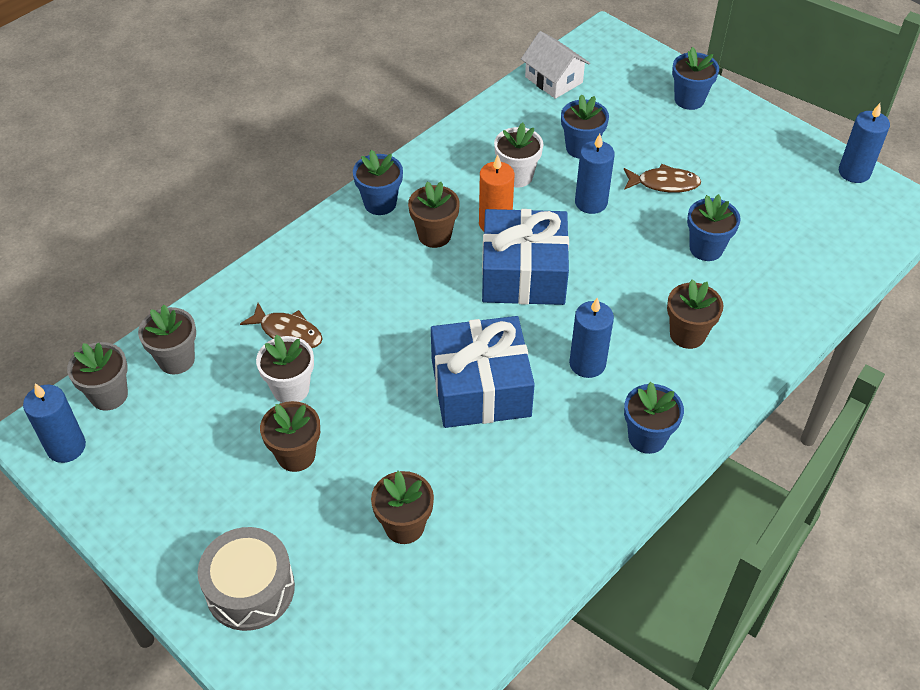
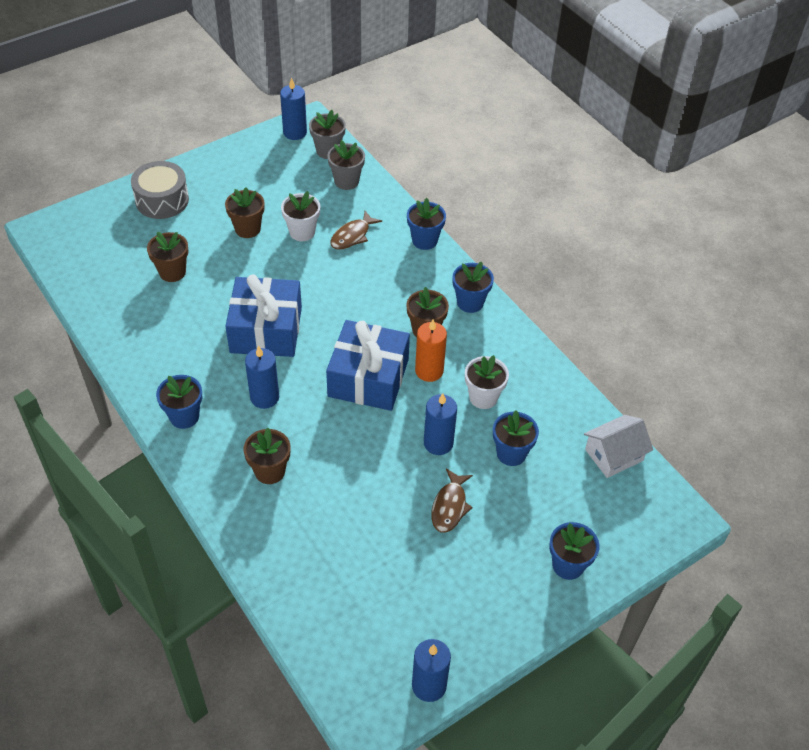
camera: 100 degrees right, 0 degrees up
blue flower pot [687,194,741,261] -> blue flower pot moved to [407,198,446,250]

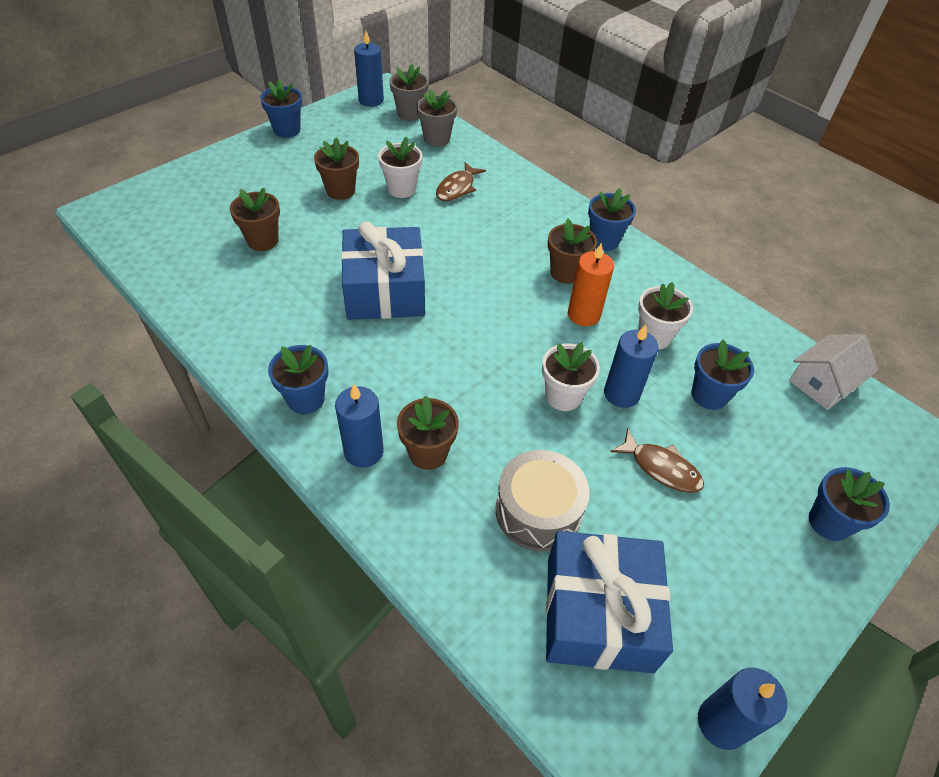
camera: 10 degrees left, 0 degrees up
grey drum [131,161,189,219] -> grey drum moved to [496,450,590,552]
blue candle [245,345,279,409] -> blue candle moved to [335,384,384,468]
blue gift [326,320,410,411] -> blue gift moved to [546,531,673,673]
blue flower pot [407,198,446,250] -> blue flower pot moved to [260,79,302,138]
brown fish [431,468,473,533] -> brown fish turned 60 degrees counterclockwise [610,428,704,493]
none -> white flower pot [542,342,600,411]

